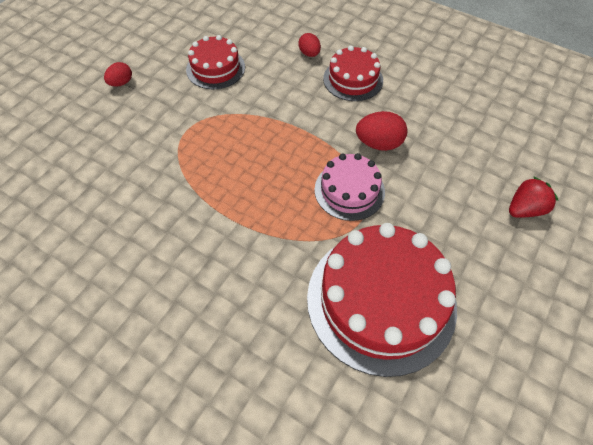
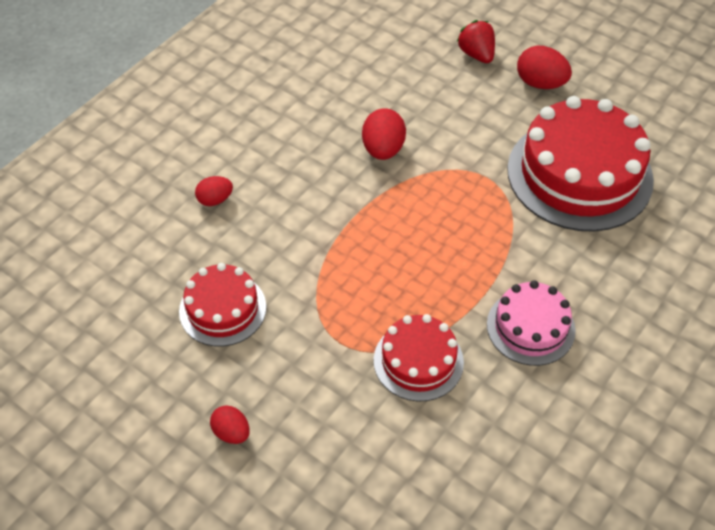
camera: 85 degrees left, 5 degrees down
pink cake [315,153,385,221] -> pink cake moved to [487,280,576,366]
red cake [323,45,383,101] -> red cake moved to [374,314,464,401]
none -> red egg [517,45,572,89]

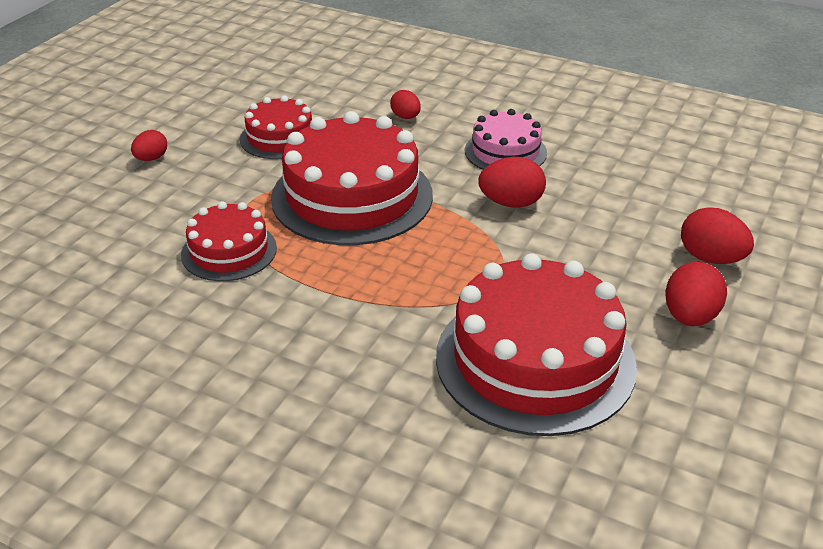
camera: 80 degrees right, 15 degrees down
red strawberry [457,20,495,63] -> red egg [681,207,754,264]
pink cake [487,280,576,366] -> pink cake moved to [465,109,547,170]
none -> red cake [271,111,433,245]

